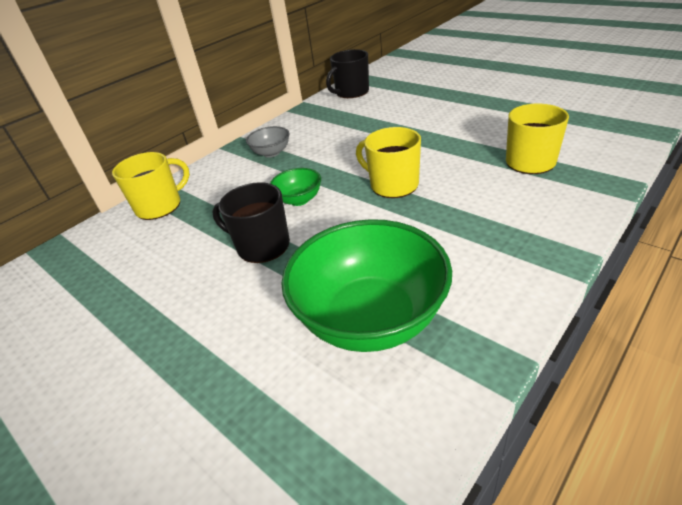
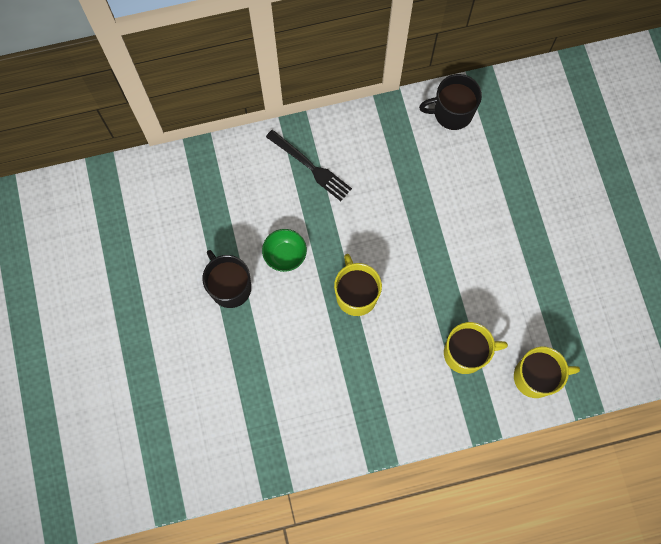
camera: 30 degrees right, 35 degrees up
yellow mug [112,152,190,220] -> yellow mug moved to [514,347,580,398]
grey bowl [246,126,289,158] -> black fork [266,130,352,201]
green bowl [281,219,452,352] -> none

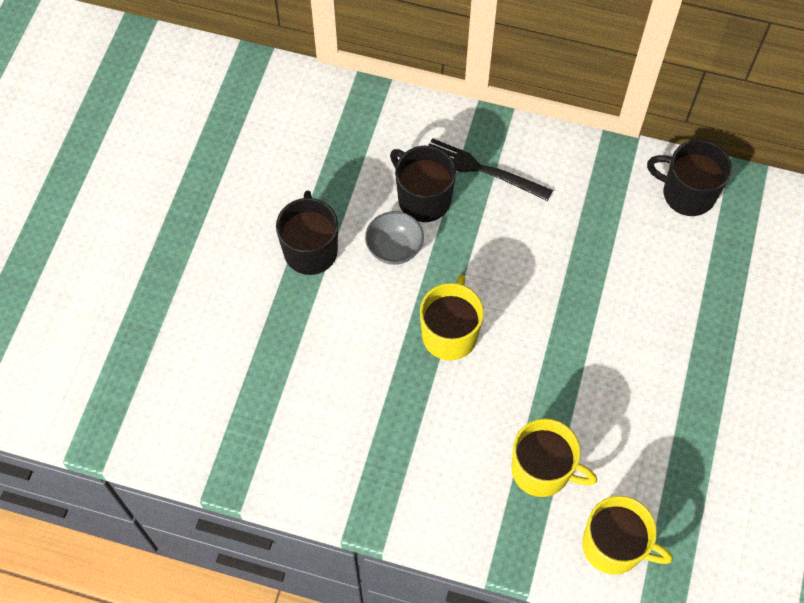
camera: 30 degrees right, 10 degrees down
green bowl [262,229,307,272] -> grey bowl [365,211,424,265]
black fork [266,130,352,201] -> black fork turned 135 degrees clockwise [428,138,553,201]
none -> black mug [390,146,456,222]

